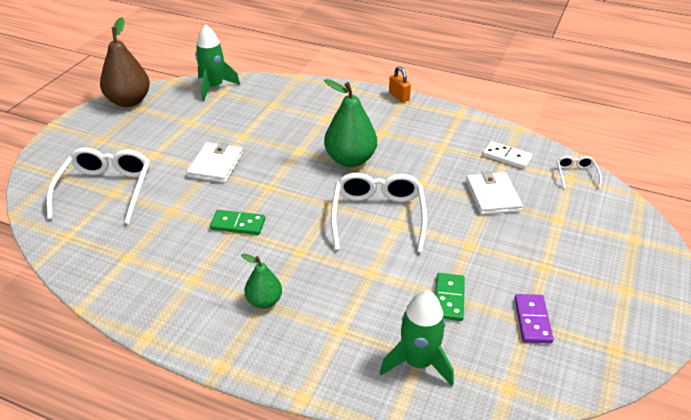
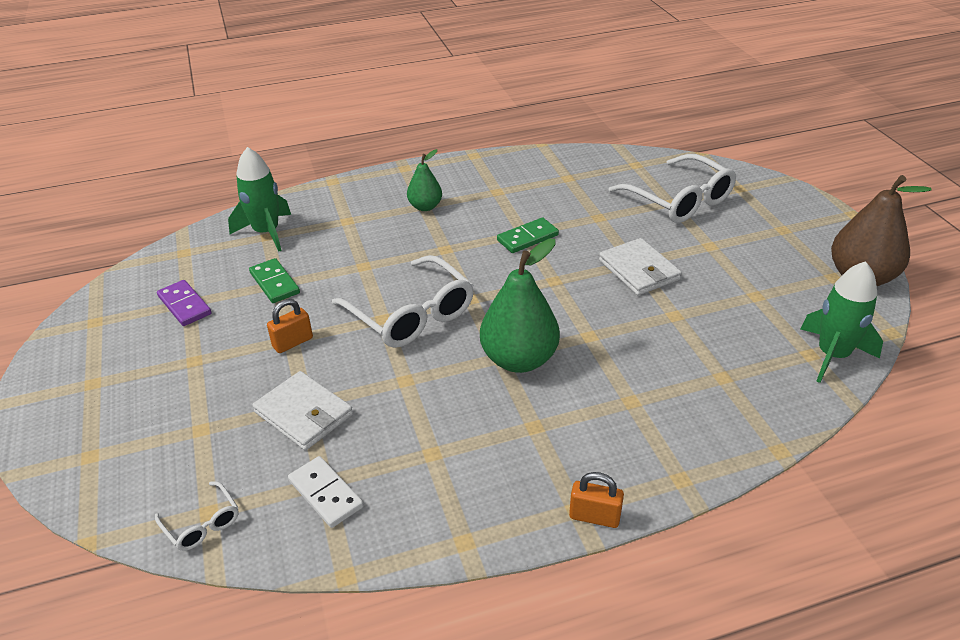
camera: 140 degrees right, 0 degrees up
white domino [482,141,533,169] -> white domino turned 60 degrees clockwise [288,456,364,528]
none -> orange padlock [267,299,313,353]

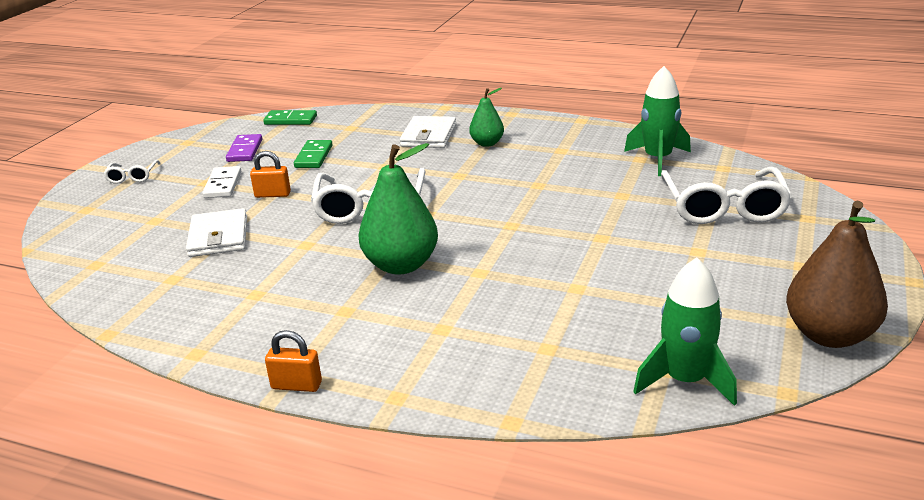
camera: 40 degrees right, 10 degrees down
white glasses [155,481,239,551] -> white glasses moved to [104,160,161,184]
green rocket [228,147,291,251] -> green rocket moved to [624,66,691,176]
white domino [288,456,364,528] -> white domino moved to [202,166,241,198]
green domino [497,217,559,253] -> green domino moved to [263,110,317,125]
orange padlock [569,472,624,528] -> orange padlock turned 45 degrees counterclockwise [265,330,322,392]
white wallet [599,238,681,295] -> white wallet moved to [400,116,456,148]

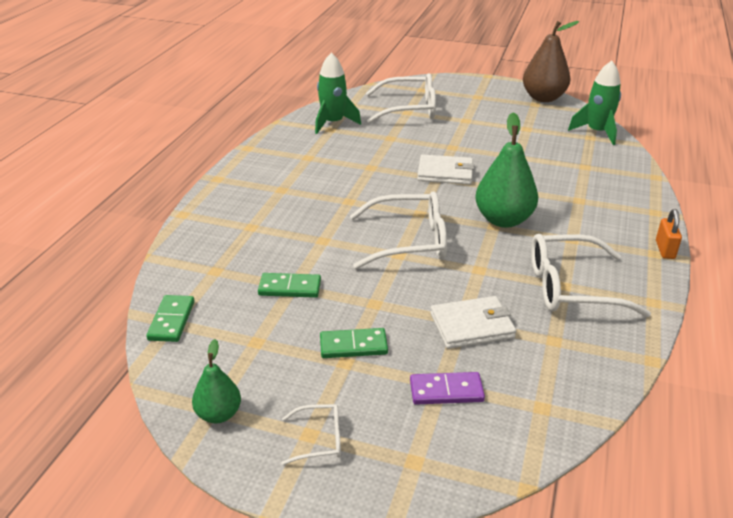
camera: 95 degrees left, 5 degrees up
white domino [202,166,241,198] -> green domino [320,328,388,358]
purple domino [226,134,262,162] -> purple domino moved to [410,372,485,405]
orange padlock [250,151,291,198] -> none
white wallet [400,116,456,148] -> white wallet moved to [417,154,474,185]
green pear [469,88,504,147] -> green pear moved to [192,339,241,423]
none -> white glasses [531,234,651,317]

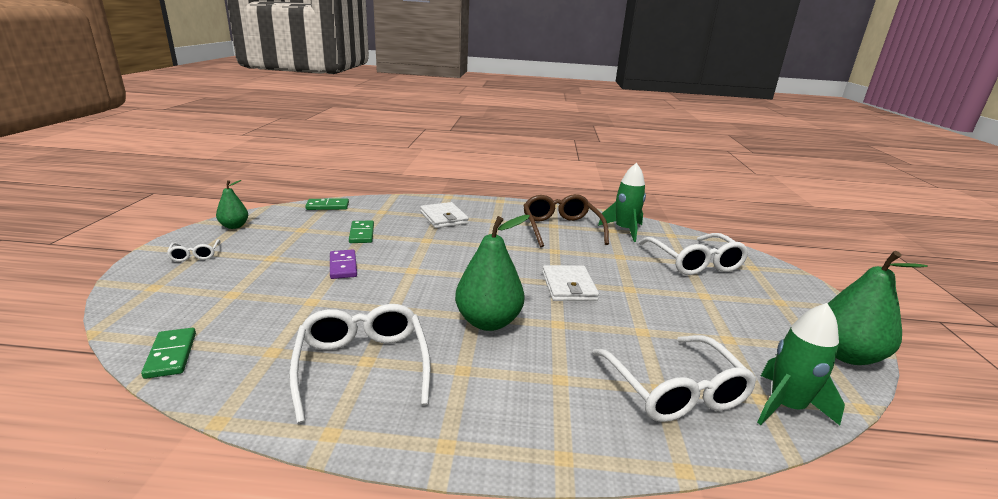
camera: 75 degrees right, 10 degrees down
green domino [320,328,388,358] -> green domino moved to [141,328,196,379]
white glasses [350,191,447,269] -> white glasses moved to [592,335,757,422]
purple domino [410,372,485,405] -> purple domino moved to [330,250,357,279]
white wallet [430,296,516,349] -> white wallet moved to [420,202,469,228]
brown pear [523,21,579,102] -> green pear [828,251,928,365]
orange padlock [656,209,682,259] -> none
none -> brown glasses [523,194,609,247]

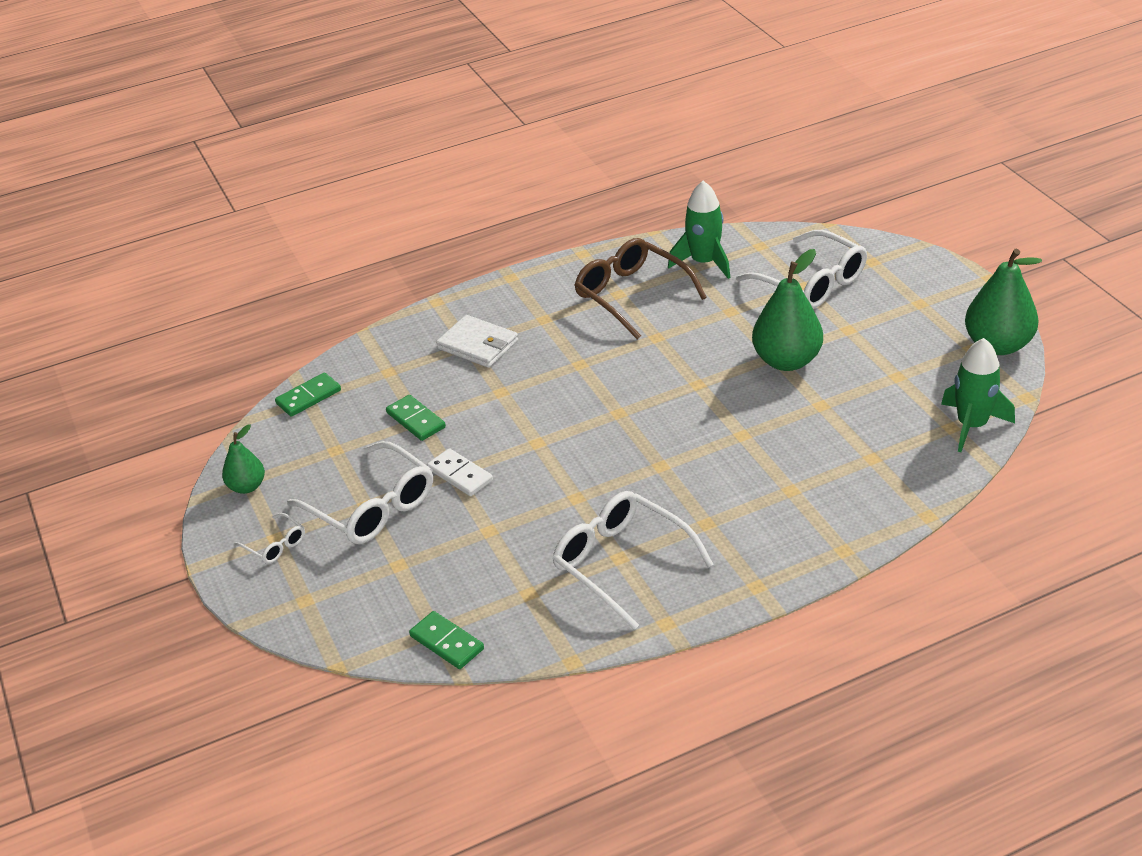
camera: 25 degrees left, 15 degrees up
purple domino [330,250,357,279] -> white domino [427,448,493,496]
green pear [455,215,530,331] -> green pear moved to [752,249,823,371]
white wallet [542,265,599,301] -> none
white glasses [592,335,757,422] -> white glasses moved to [287,441,433,544]

